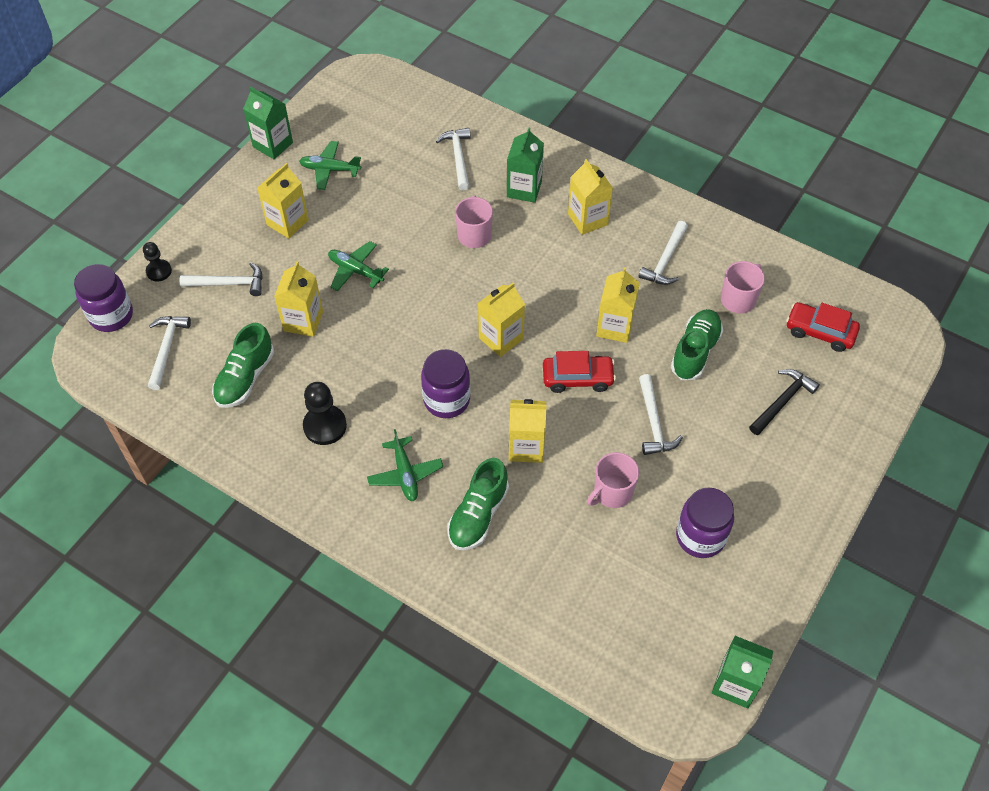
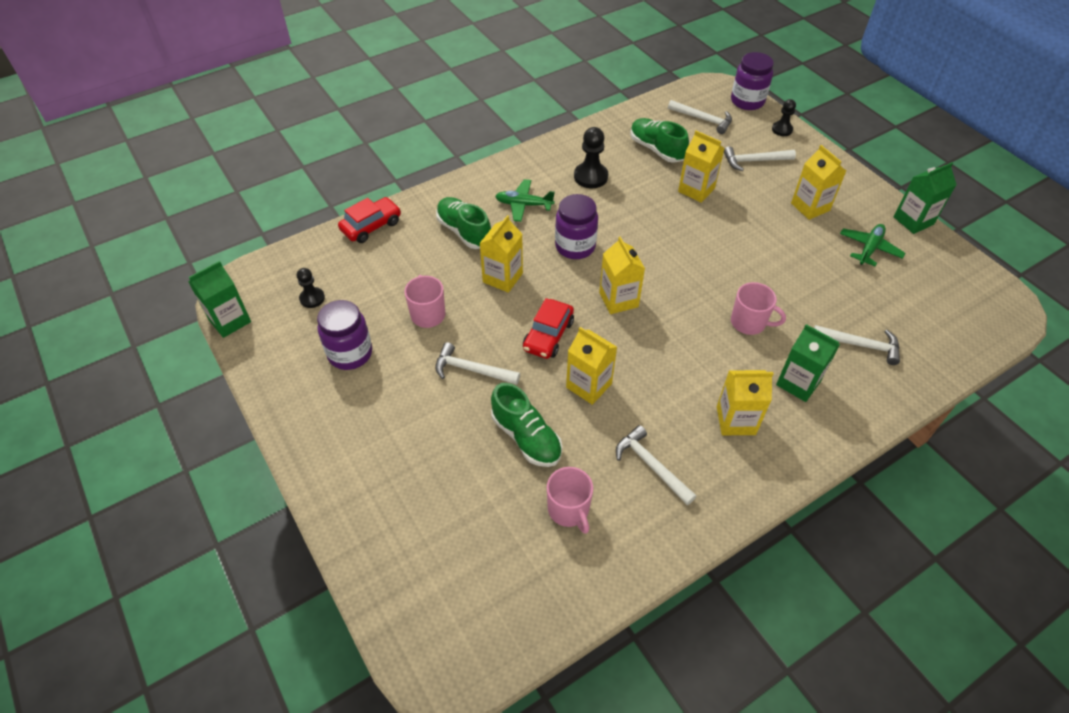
camera: 115 degrees right, 5 degrees down
white hammer [179,262,263,296] -> white hammer turned 60 degrees clockwise [724,146,796,171]
green plane [328,241,389,291] -> none
black hammer [749,369,820,435] -> none
red car [786,302,860,352] -> red car moved to [338,197,401,243]
none -> black pawn [297,268,325,308]

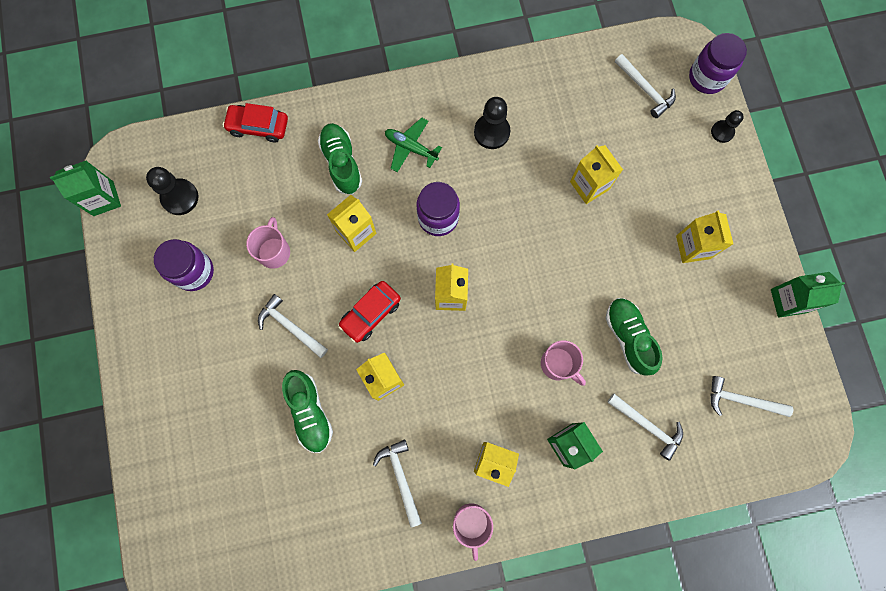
camera: 20 degrees right, 25 degrees up
black pawn [297,268,325,308] -> black pawn [146,167,199,215], size x1.58
red car [338,197,401,243] -> red car turned 150 degrees counterclockwise [223,103,288,143]
pink mug [547,467,593,534] -> pink mug moved to [453,503,493,561]
green shoe [630,118,689,163] -> green shoe moved to [606,298,663,376]
white hammer [724,146,796,171] -> white hammer moved to [710,376,794,417]
green plane [840,224,905,266] -> none

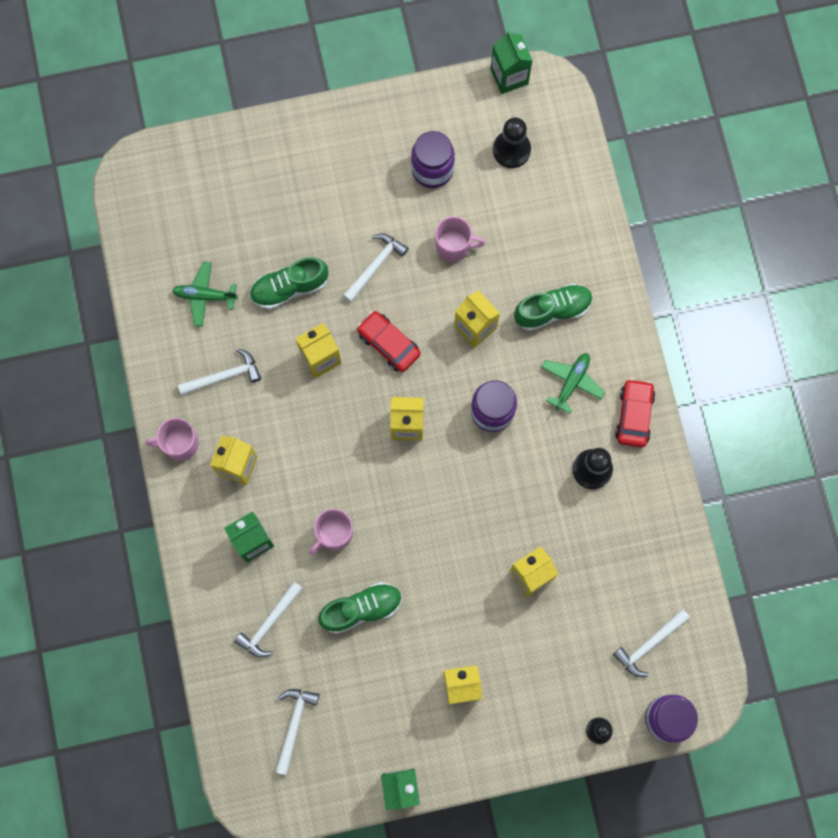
camera: 90 degrees right, 0 degrees up
red car [223,103,288,143] -> red car moved to [615,379,655,447]
none -> green plane [172,262,238,327]

